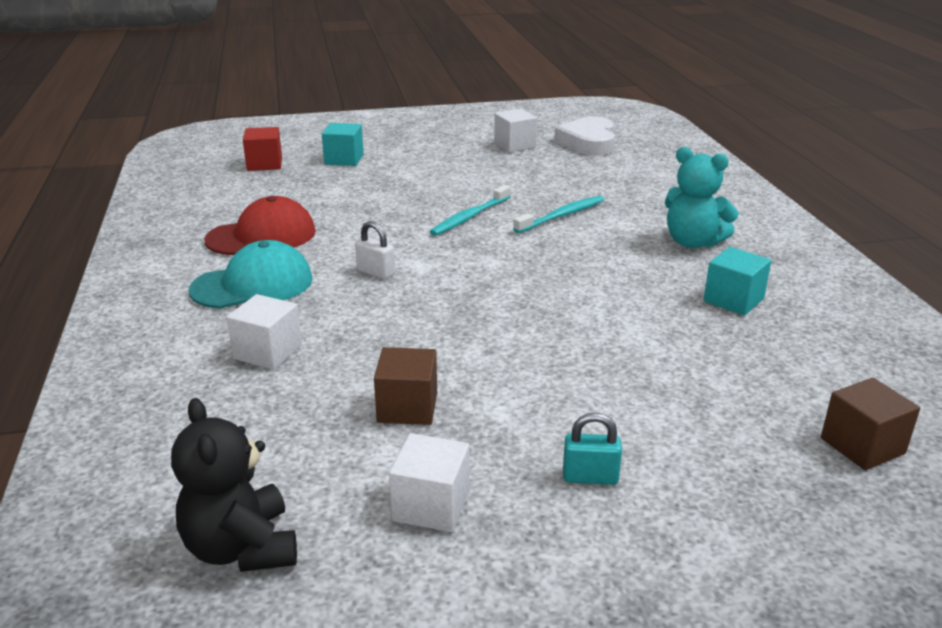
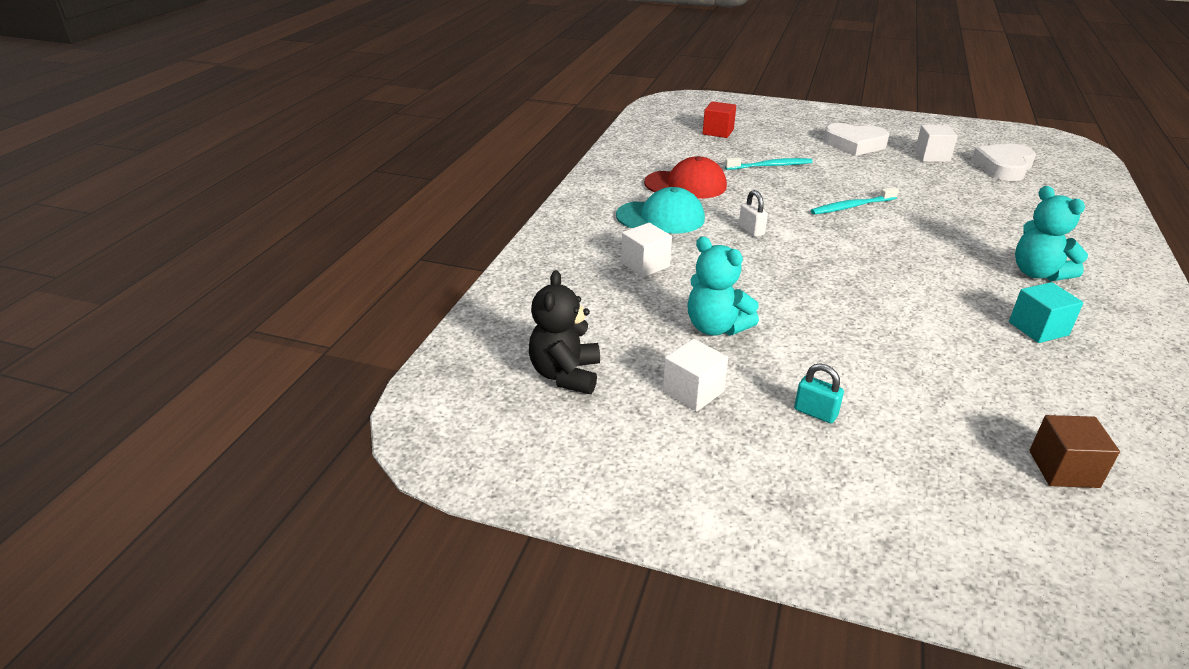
camera: 30 degrees right, 5 degrees up
turquoise cube [322,123,364,166] -> none
brown cube [374,347,437,425] -> turquoise teddy bear [687,237,759,336]
turquoise toothbrush [513,196,604,233] -> turquoise toothbrush moved to [725,158,812,170]
none -> white heart [823,123,889,156]

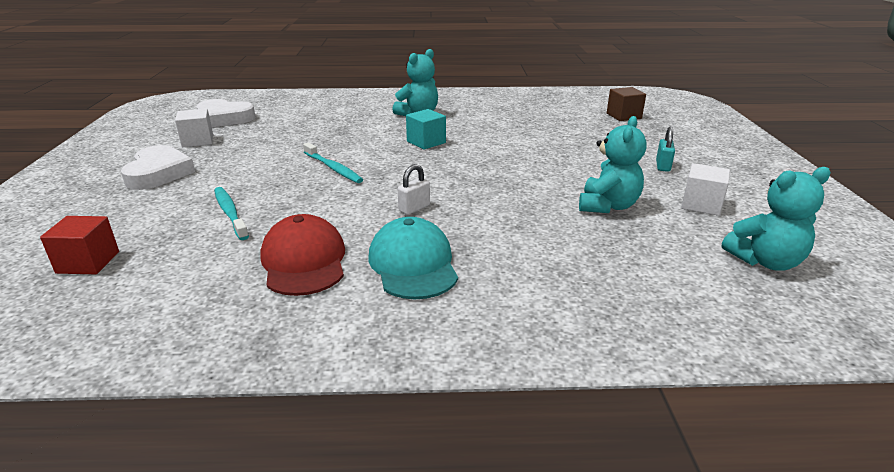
camera: 110 degrees left, 5 degrees down
black teddy bear [529,270,600,394] -> turquoise teddy bear [722,167,831,271]
white cube [621,223,672,277] -> none
turquoise cube [1009,282,1084,343] -> turquoise cube moved to [406,109,446,150]

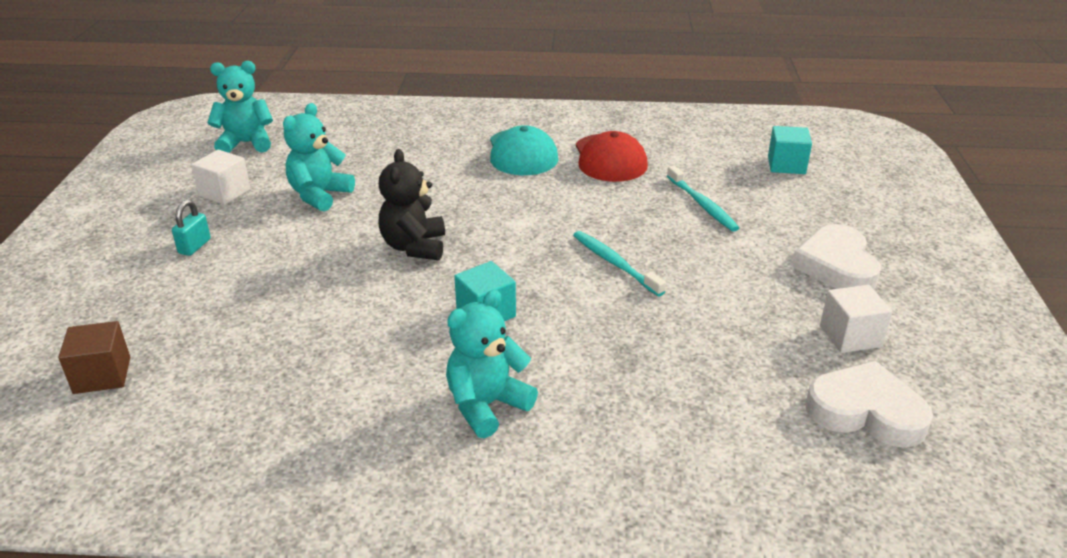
camera: 175 degrees left, 5 degrees up
red cube [40,216,119,274] -> turquoise cube [768,126,812,174]
white padlock [398,164,430,215] -> none
none -> black teddy bear [379,149,445,261]

